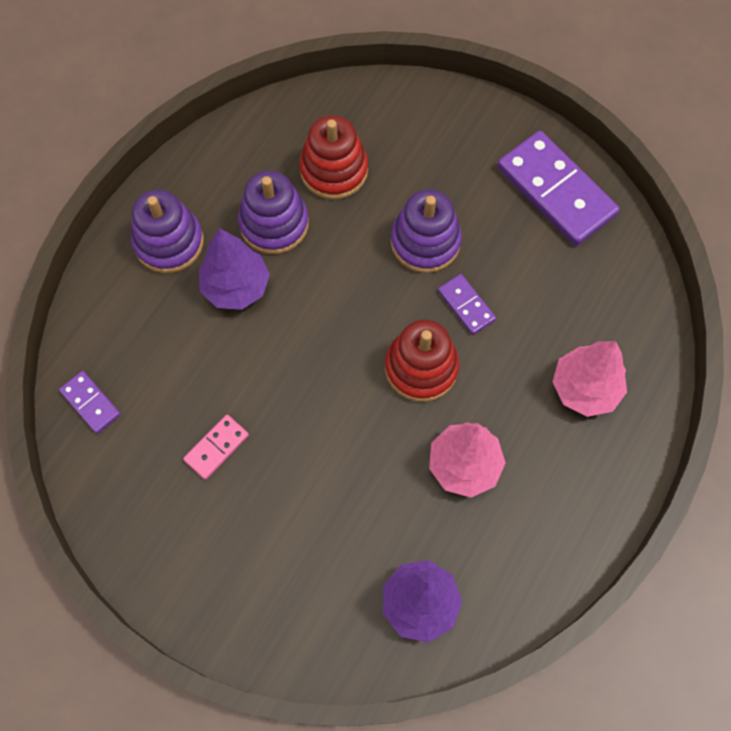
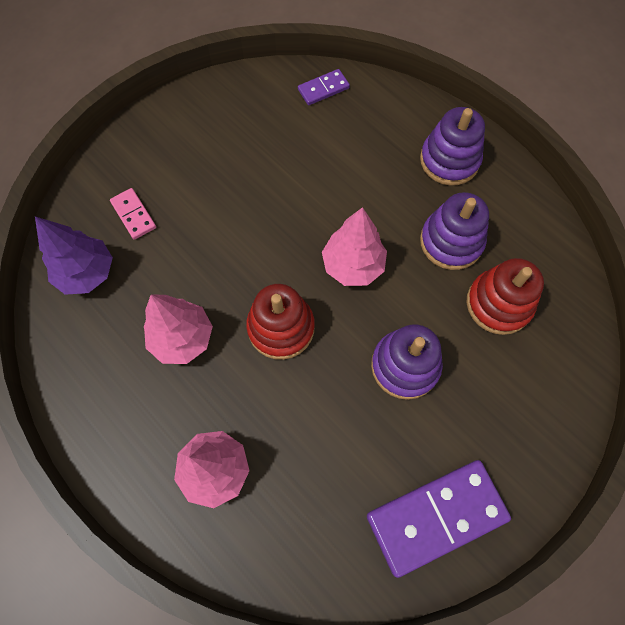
camera: 105 degrees right, 0 degrees up
pink domino [183,415,249,480] -> pink domino moved to [110,188,156,240]
purple tree [199,228,270,310] -> none
purple domino [438,274,496,335] -> none
none -> pink tree [322,207,387,286]

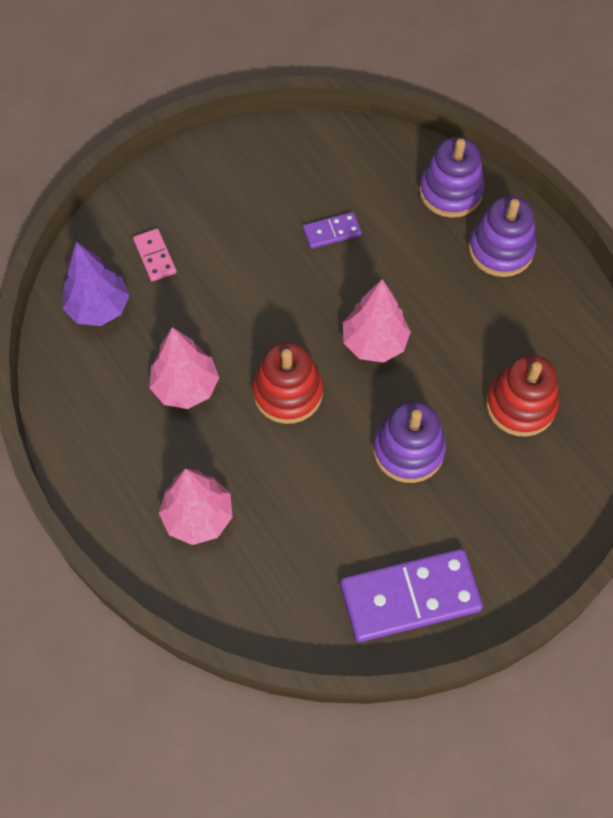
camera: 10 degrees right, 5 degrees down
purple domino [298,69,350,105] -> purple domino moved to [303,212,362,249]
purple stacking toy [420,192,489,270] -> purple stacking toy moved to [419,137,485,218]

